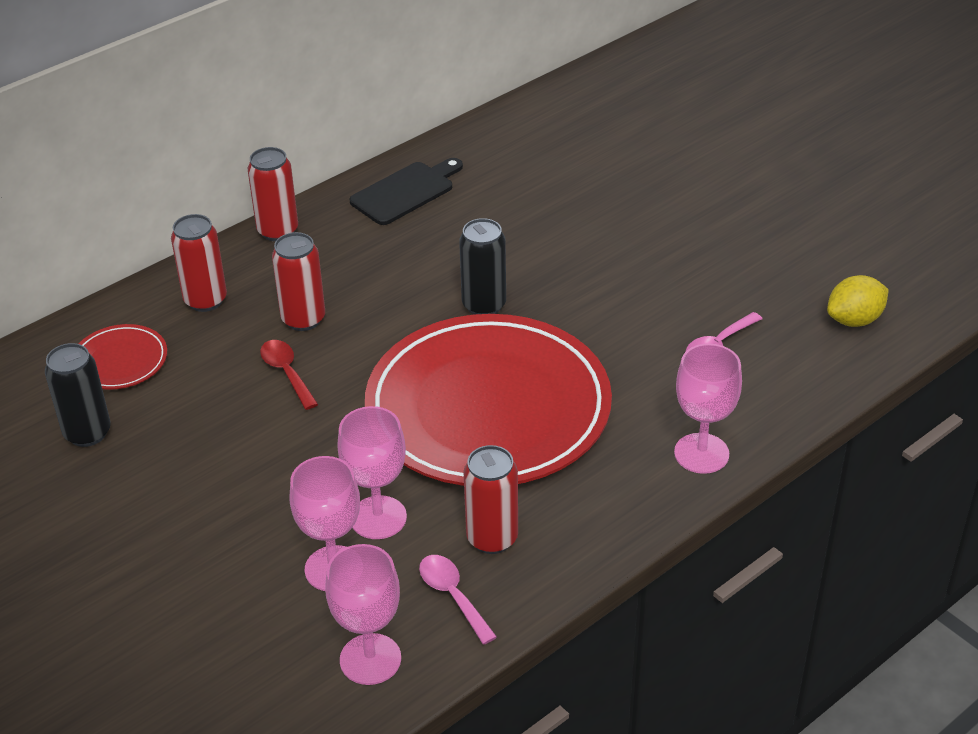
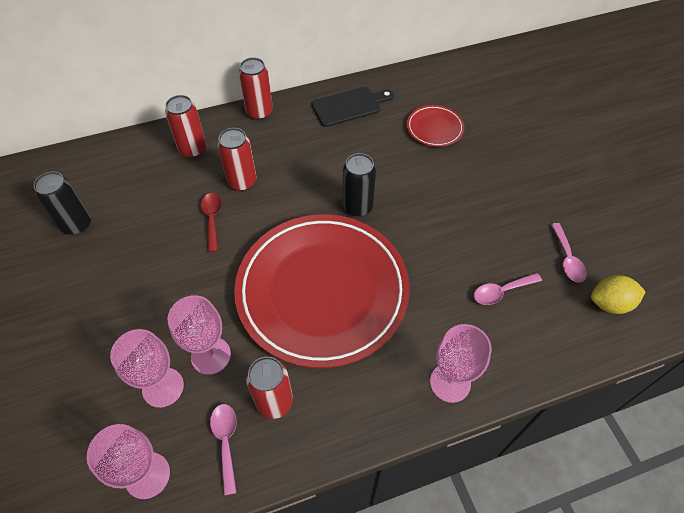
camera: 20 degrees right, 15 degrees up
red plate [79,324,167,389] -> red plate moved to [407,105,465,147]
none -> pink spoon [551,223,587,283]

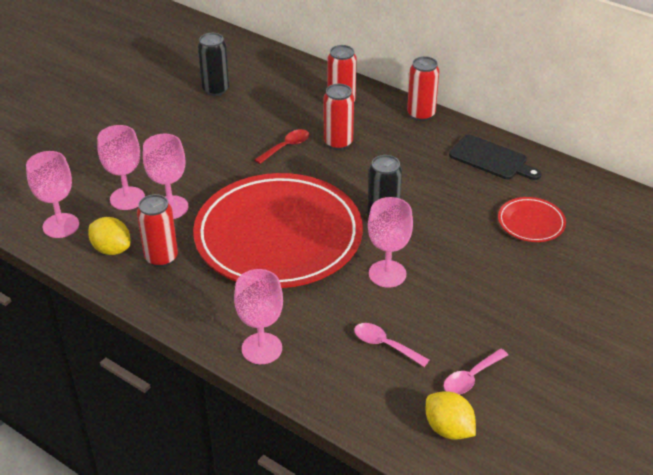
camera: 55 degrees right, 15 degrees down
pink spoon [210,404,237,496] -> yellow lemon [88,217,130,255]
none -> pink goblet [368,197,413,288]

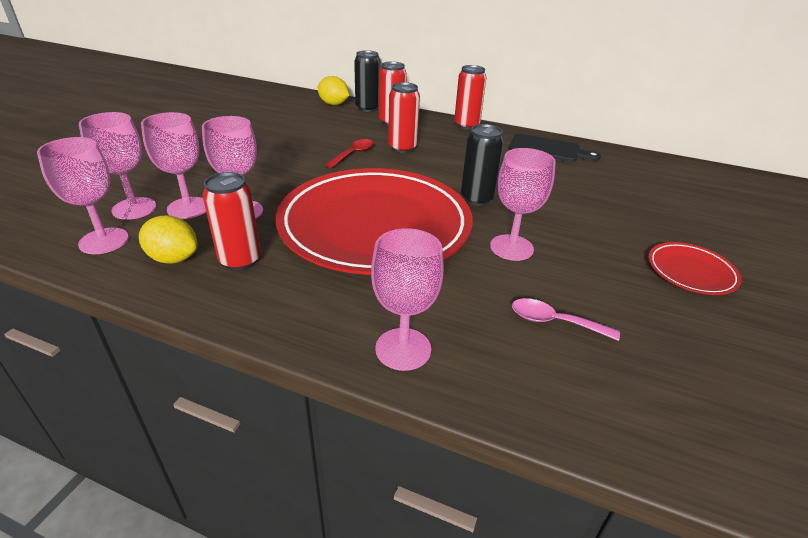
camera: 15 degrees left, 5 degrees down
black can [198,33,229,96] -> black can moved to [354,50,381,112]
yellow lemon [426,391,476,440] -> yellow lemon moved to [318,76,349,105]
pink spoon [444,349,508,395] -> none
red plate [498,197,566,242] -> red plate moved to [648,242,742,295]
none -> pink goblet [79,112,156,220]

